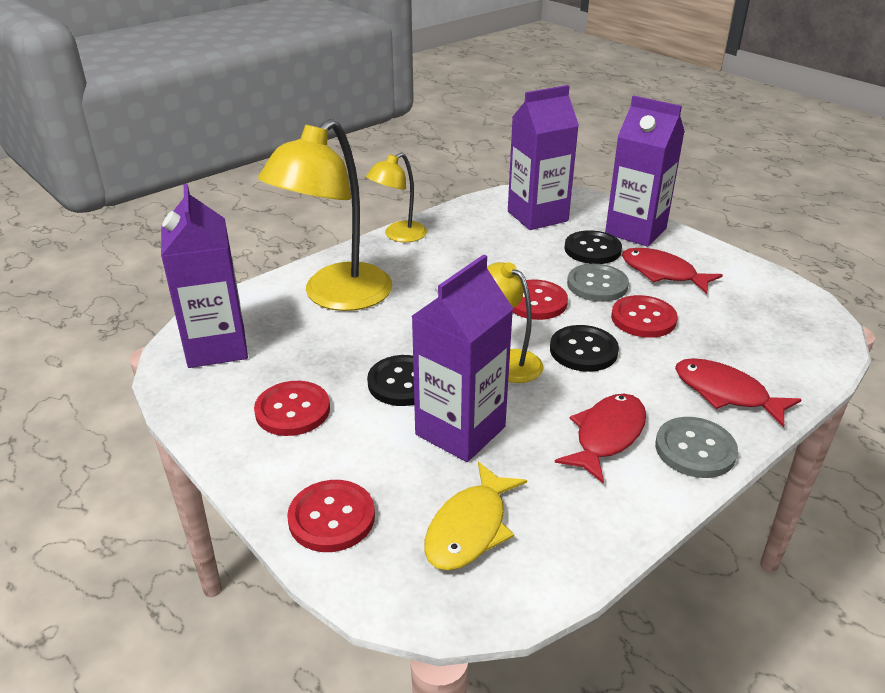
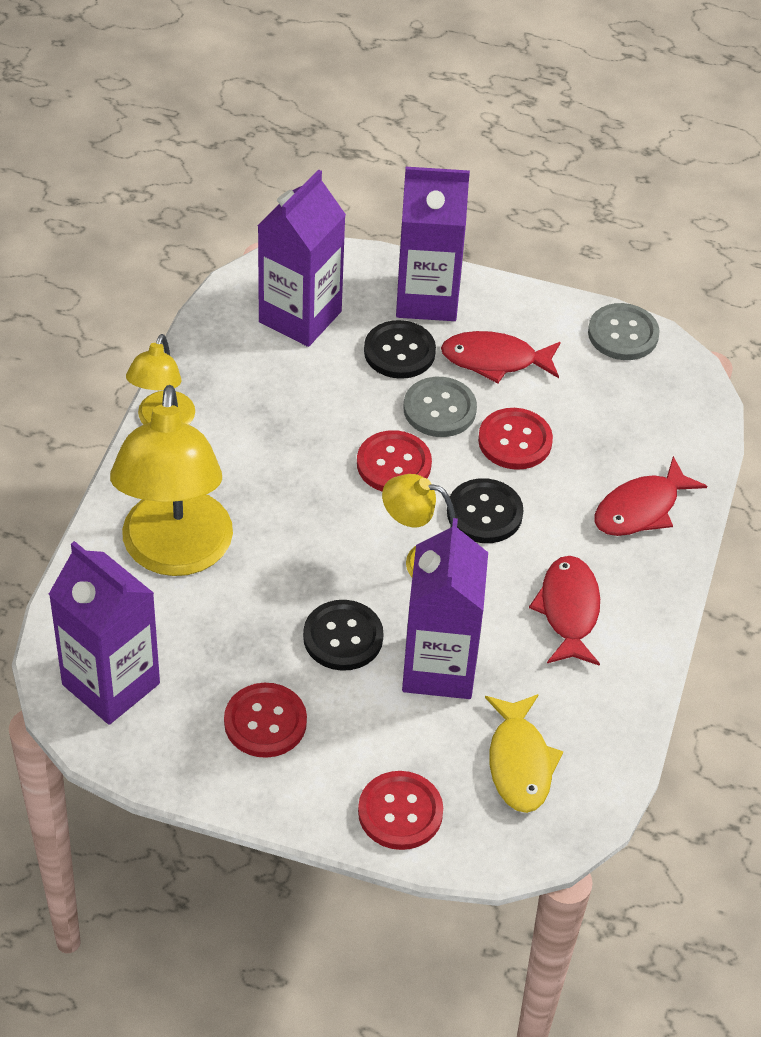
camera: 35 degrees left, 15 degrees up
grey button [655,417,738,478] -> grey button moved to [588,303,660,360]
red fish [675,358,802,428] -> red fish turned 45 degrees counterclockwise [595,456,707,536]

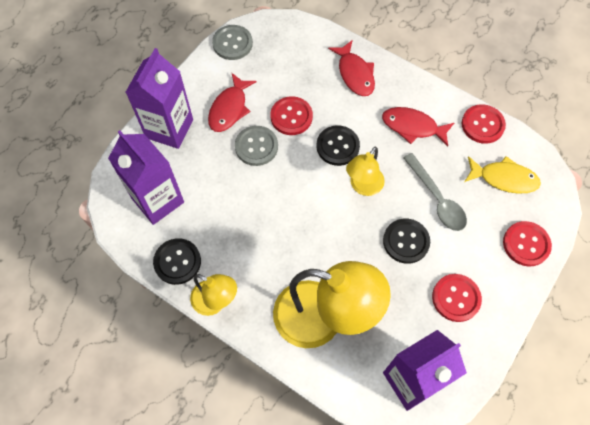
camera: 70 degrees left, 15 degrees up
red button [357,430,432,492] -> red button moved to [462,104,506,144]
black button [364,320,436,379] -> black button moved to [153,238,201,285]
purple carton [402,518,488,699] -> grey spoon [403,153,467,231]

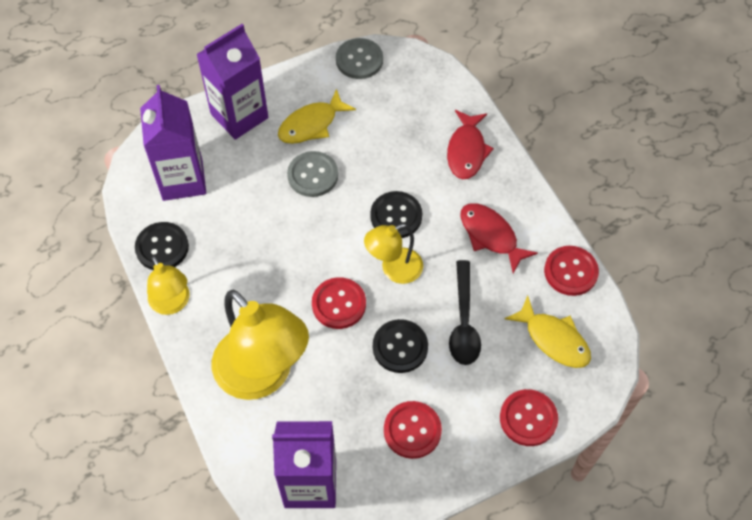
camera: 30 degrees right, 5 degrees down
red fish [208,73,256,132] -> yellow fish [278,89,356,144]
red button [270,96,313,135] -> red button moved to [312,277,366,329]
grey spoon [403,153,467,231] -> black spoon [449,260,481,365]

